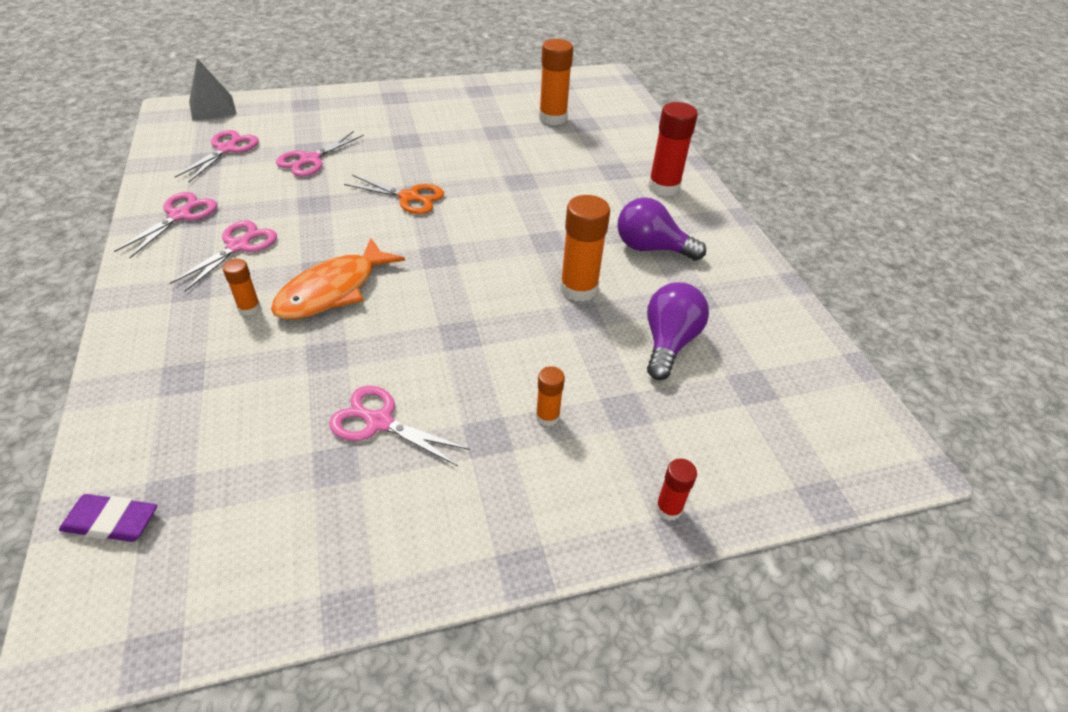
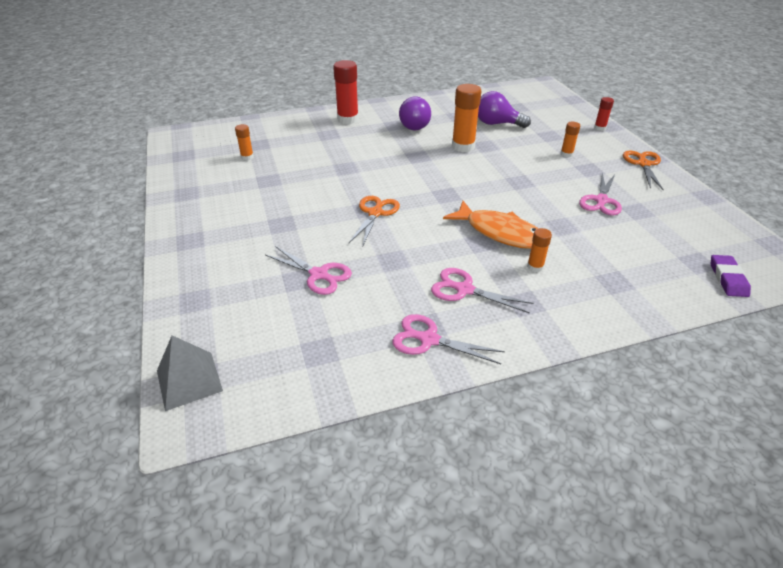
camera: 90 degrees left, 5 degrees down
pink scissors [175,130,259,182] -> none
orange glue stick [539,39,573,125] -> orange glue stick [235,124,254,160], size x0.53
none -> orange scissors [623,150,664,191]

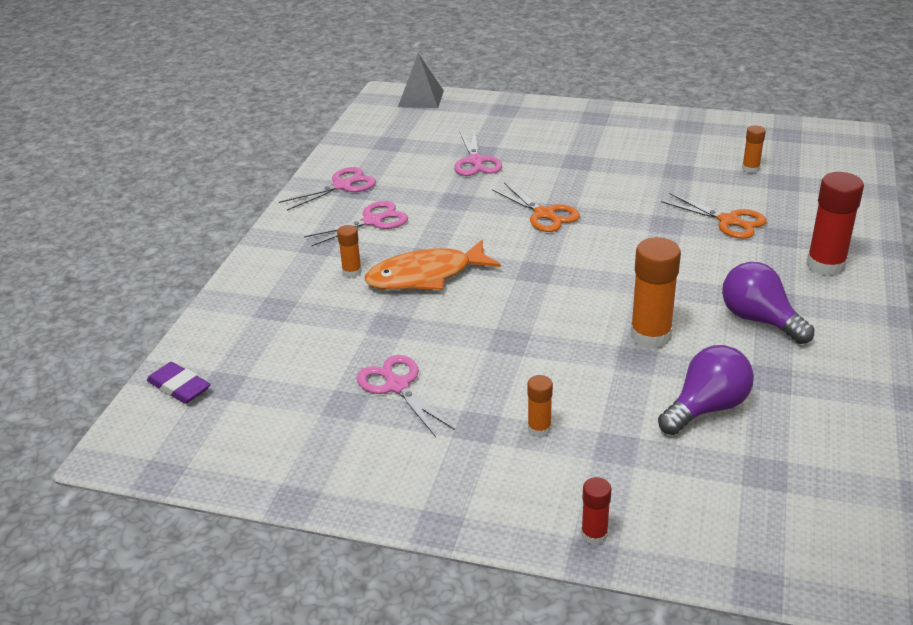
camera: 125 degrees right, 5 degrees down
pink scissors [265,246,352,295] -> pink scissors turned 75 degrees counterclockwise [454,131,502,176]
orange scissors [623,150,664,191] -> orange scissors moved to [661,193,767,239]

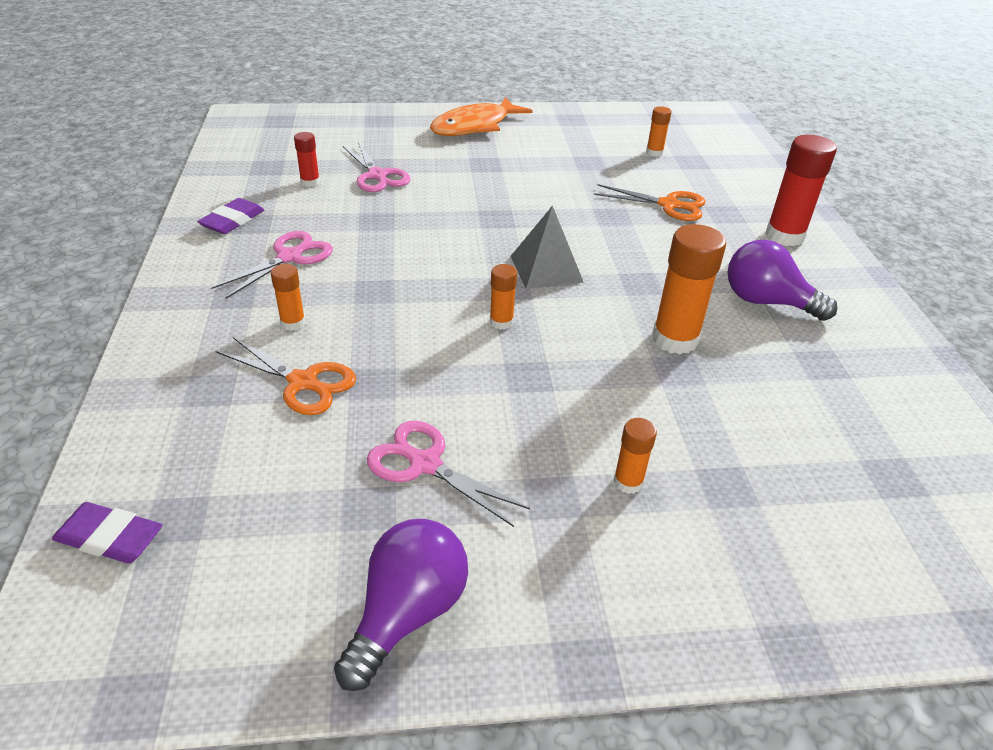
camera: 25 degrees left, 5 degrees up
pink scissors [279,167,376,211] -> purple eraser [197,198,264,234]
orange fish [365,240,501,290] -> orange fish moved to [430,97,533,136]
grey pyramid [398,53,444,108] -> grey pyramid moved to [511,205,584,289]
orange scissors [492,183,580,232] -> orange scissors moved to [216,337,356,415]
red glue stick [581,477,611,545] -> red glue stick moved to [294,132,320,187]
purple light bulb [658,345,754,435] -> purple light bulb moved to [334,519,468,691]
none -> orange glue stick [490,264,517,330]

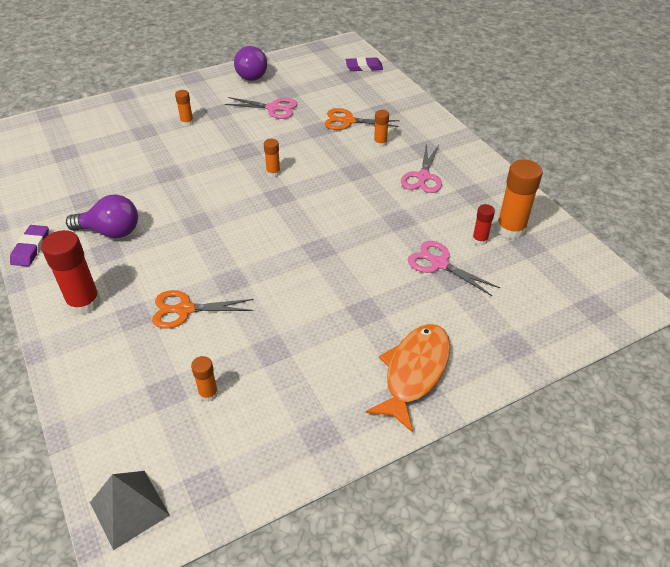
camera: 160 degrees right, 5 degrees up
purple eraser [197,198,264,234] -> purple eraser moved to [10,225,49,266]
grey pyramid [511,205,584,289] -> grey pyramid moved to [90,471,170,550]
orange glue stick [652,224,726,354] -> orange glue stick moved to [496,159,543,239]

